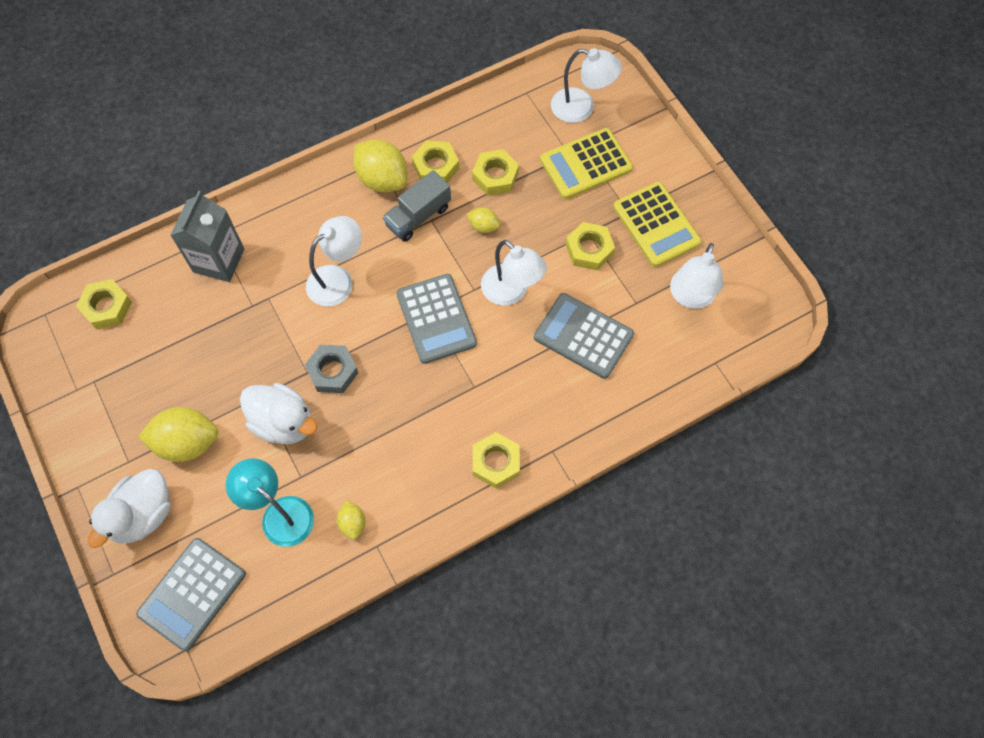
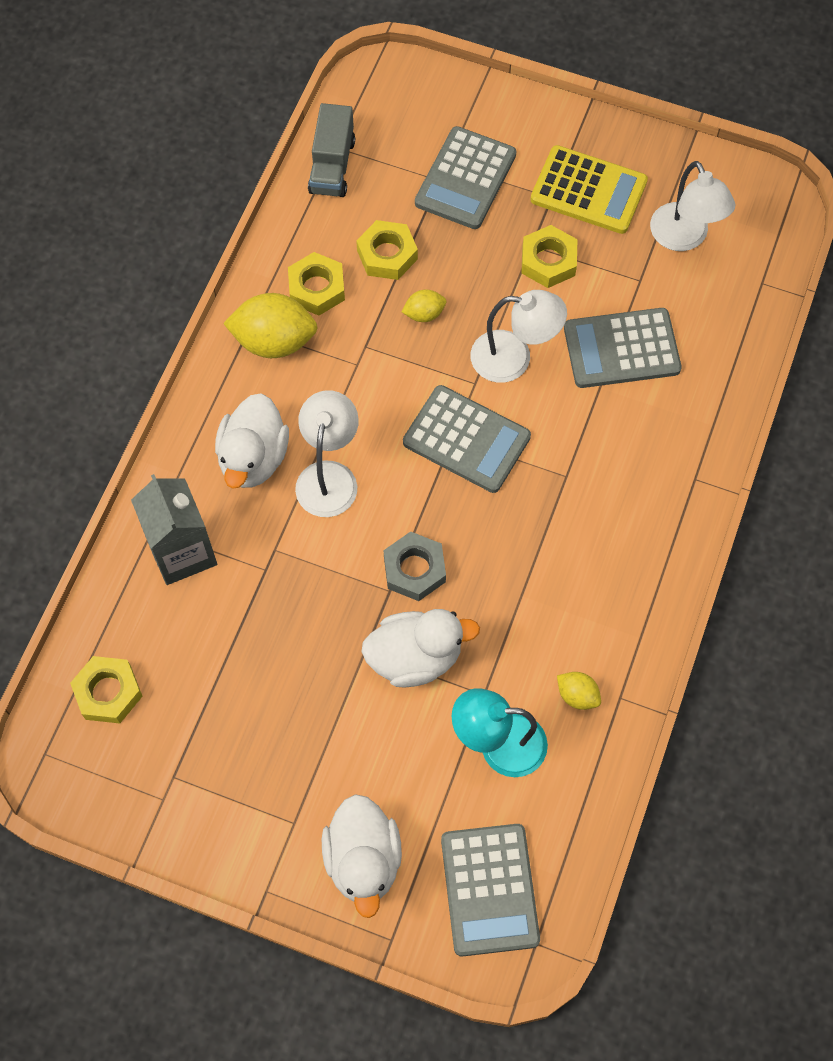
camera: 40 degrees left, 0 degrees up
yellow lemon [138,407,218,462] -> none
grey truck [383,170,451,242] -> grey truck moved to [308,103,355,197]
yellow nut [473,432,520,488] -> none
yellow calculator [540,128,633,199] -> grey calculator [415,126,516,229]
white lamp [551,48,622,123] -> none
none -> white duck [215,393,289,489]

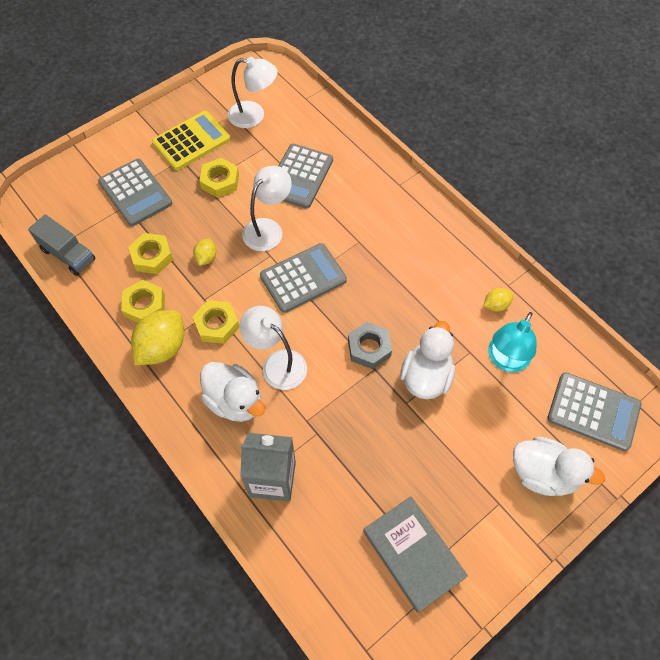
camera: 60 degrees left, 5 degrees down
yellow nut [70,656,143,723] -> yellow nut moved to [192,300,240,344]
none -> grey book [363,497,468,613]

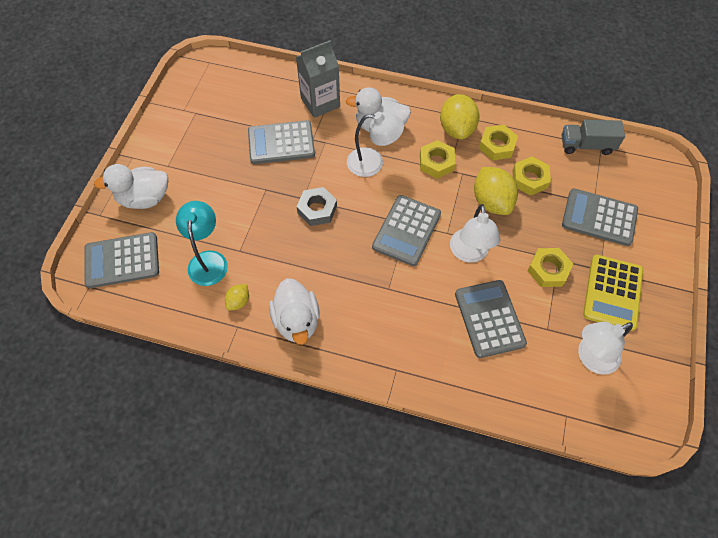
camera: 145 degrees right, 0 degrees up
yellow lemon [193,239,216,266] -> yellow lemon [474,167,518,215], size x1.98
grey book [363,497,468,613] -> none
white duck [400,321,455,399] -> white duck moved to [269,278,320,345]
none -> grey calculator [248,120,315,164]

